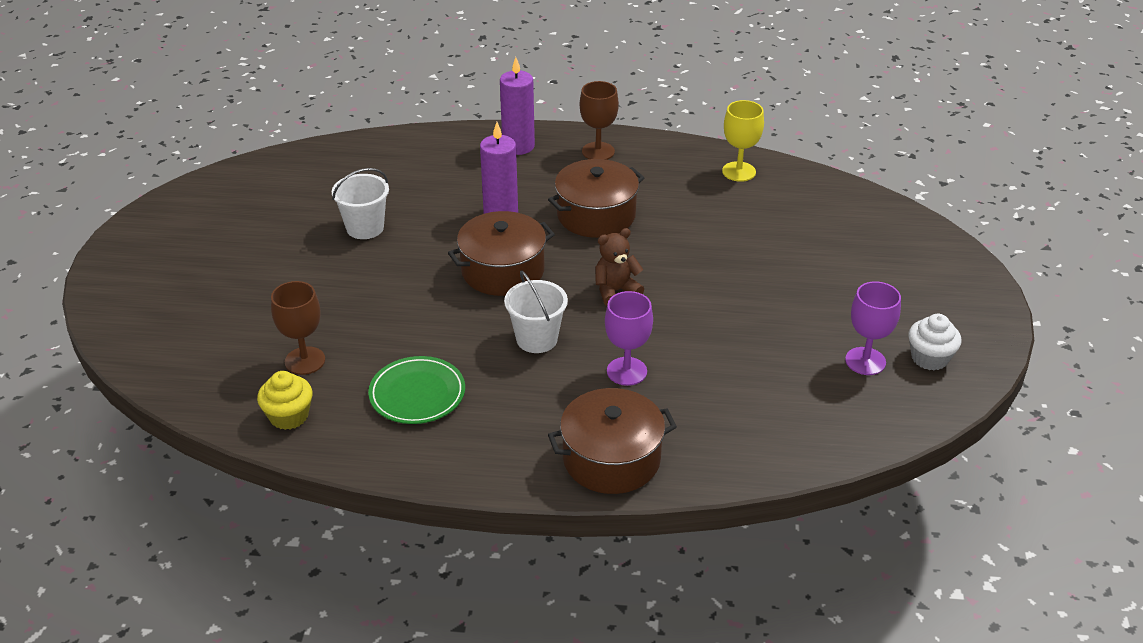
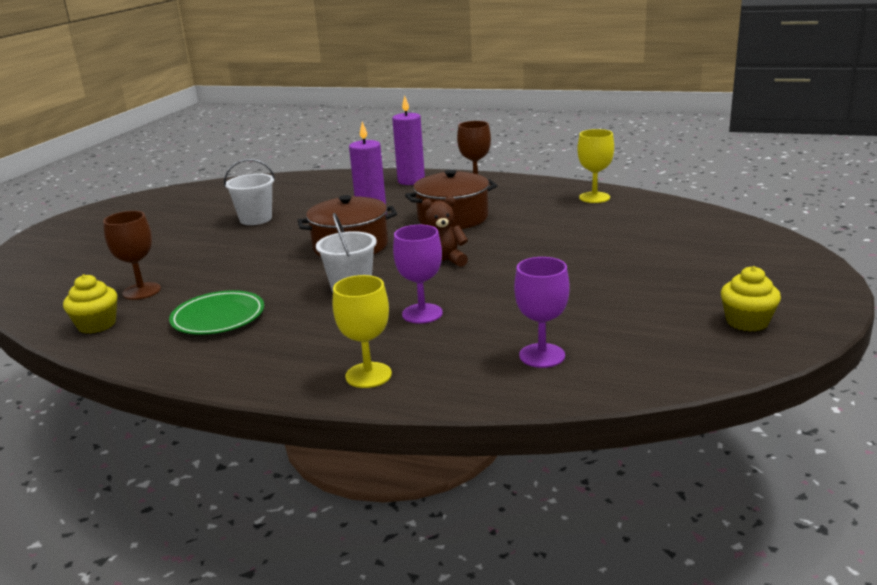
camera: 15 degrees right, 15 degrees down
brown pot [548,388,677,494] -> yellow goblet [333,275,392,388]
purple goblet [845,281,901,375] -> purple goblet moved to [514,257,570,368]
white cupcake [908,314,962,370] -> yellow cupcake [721,266,781,331]

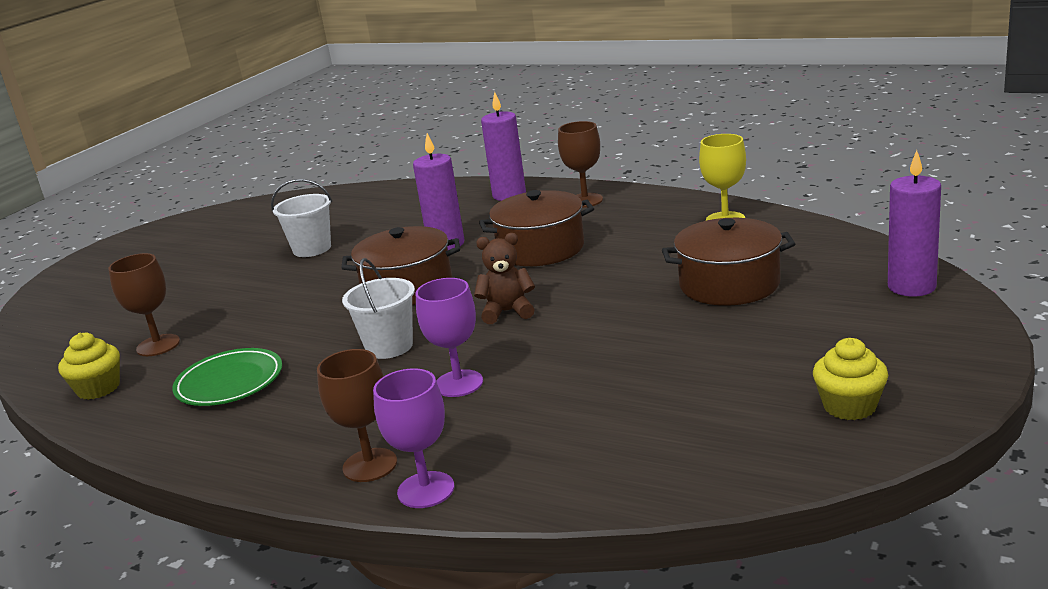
camera: 10 degrees right, 0 degrees up
yellow goblet [333,275,392,388] -> brown goblet [317,349,397,482]
purple goblet [514,257,570,368] -> purple goblet moved to [373,368,454,508]
none -> brown pot [662,218,795,306]
none -> purple candle [888,150,941,297]

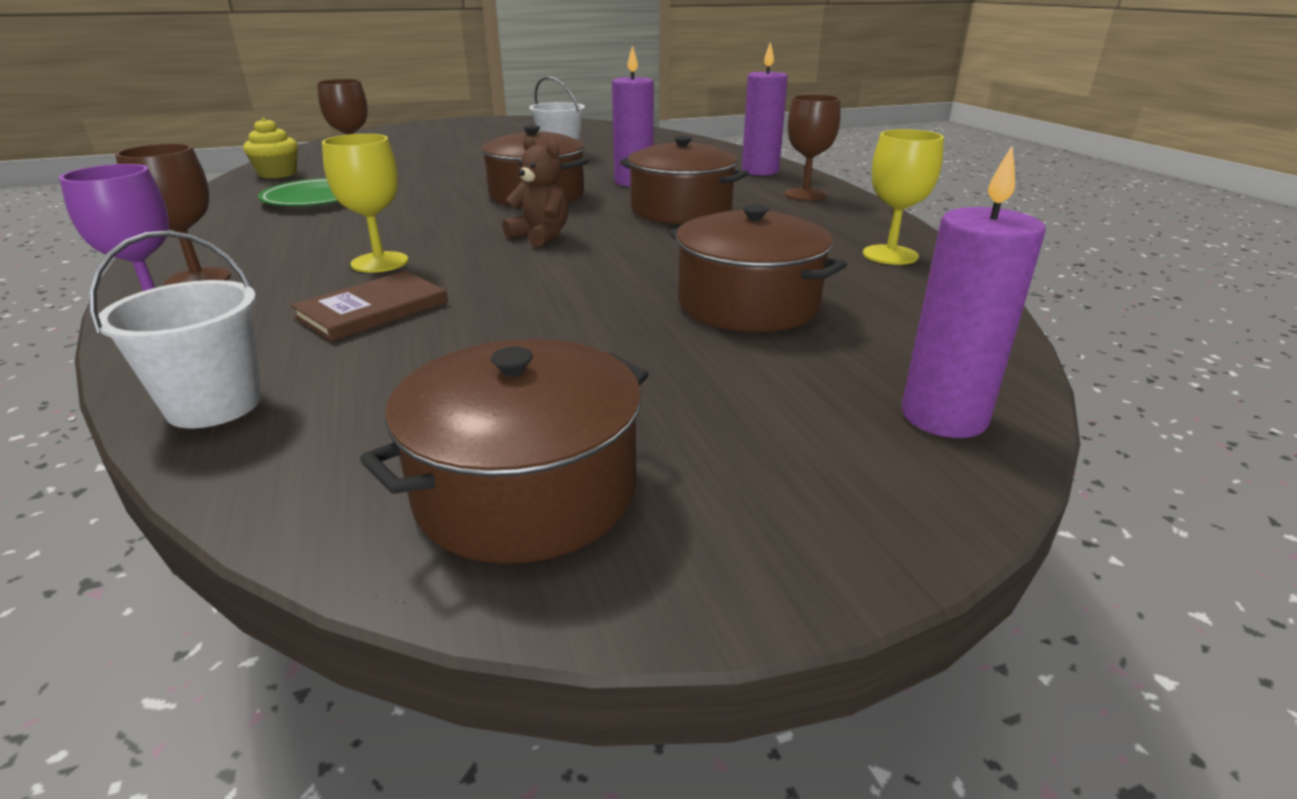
camera: 40 degrees right, 5 degrees up
white bucket [342,258,415,359] -> white bucket moved to [89,231,262,428]
purple goblet [416,278,483,397] -> yellow goblet [322,134,408,273]
yellow cupcake [813,338,888,420] -> brown pot [360,339,648,564]
none -> brown book [291,271,448,341]

